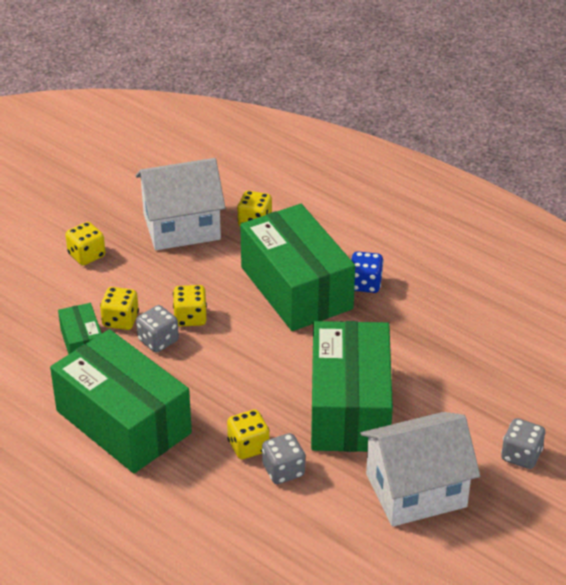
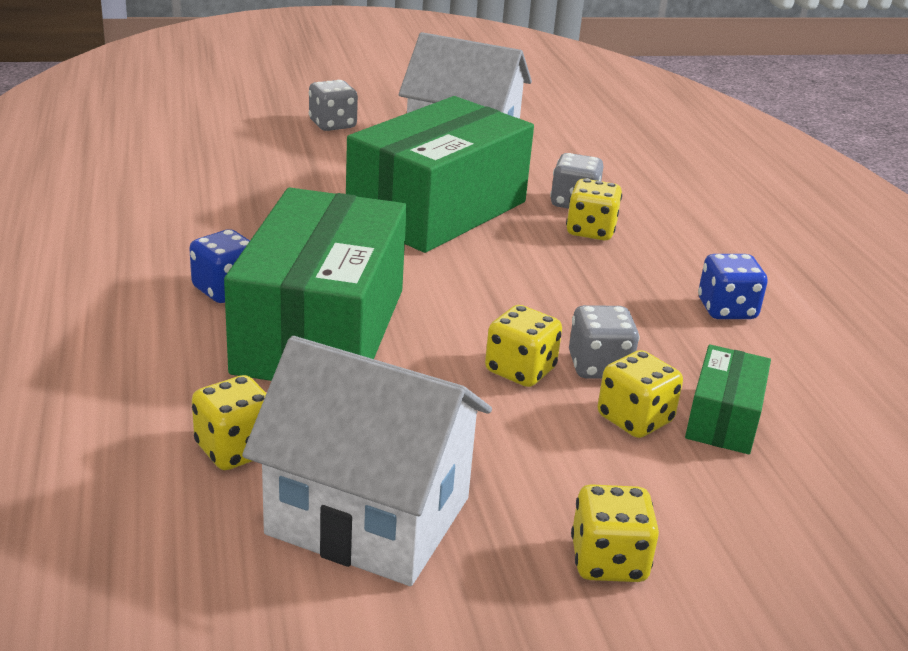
camera: 145 degrees left, 10 degrees down
green box [50,329,192,473] -> blue dice [698,254,768,319]

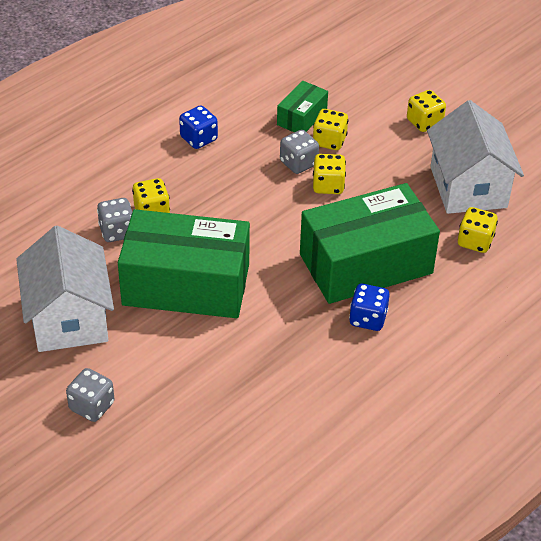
camera: 120 degrees left, 15 degrees up
green box [685,344,771,454] -> green box turned 45 degrees counterclockwise [277,81,328,132]

